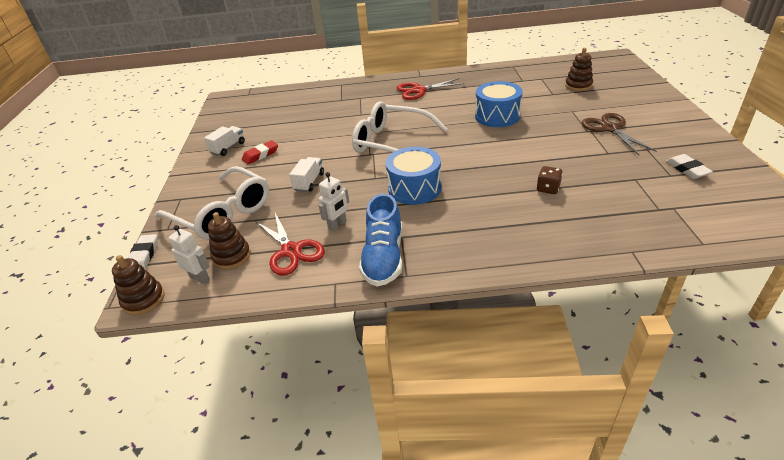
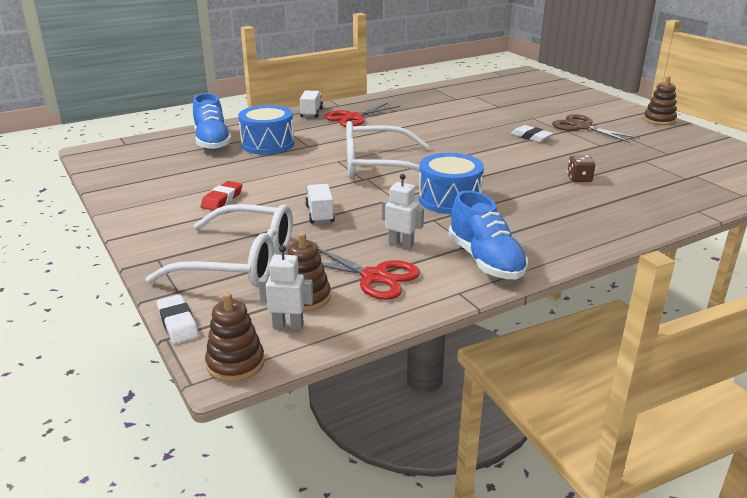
camera: 30 degrees left, 10 degrees down
white truck [204,126,245,156] -> white truck moved to [300,90,323,118]
white robot [318,172,349,231] -> white robot turned 75 degrees counterclockwise [382,174,424,249]
blue drum [475,81,523,127] -> blue drum moved to [238,105,294,155]
brown stacking toy [565,48,593,91] -> brown stacking toy moved to [644,76,677,125]
white eraser [666,154,713,179] -> white eraser moved to [511,125,553,142]
none -> blue shoe [193,93,232,150]

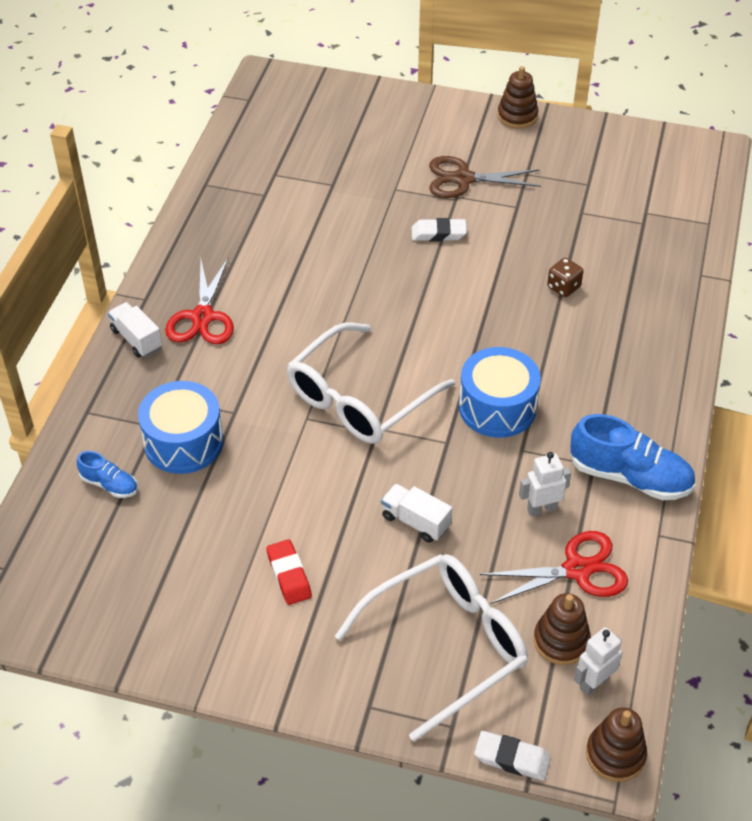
camera: 45 degrees left, 20 degrees up
blue shoe [193,93,232,150] -> blue shoe [77,451,138,498], size x0.52

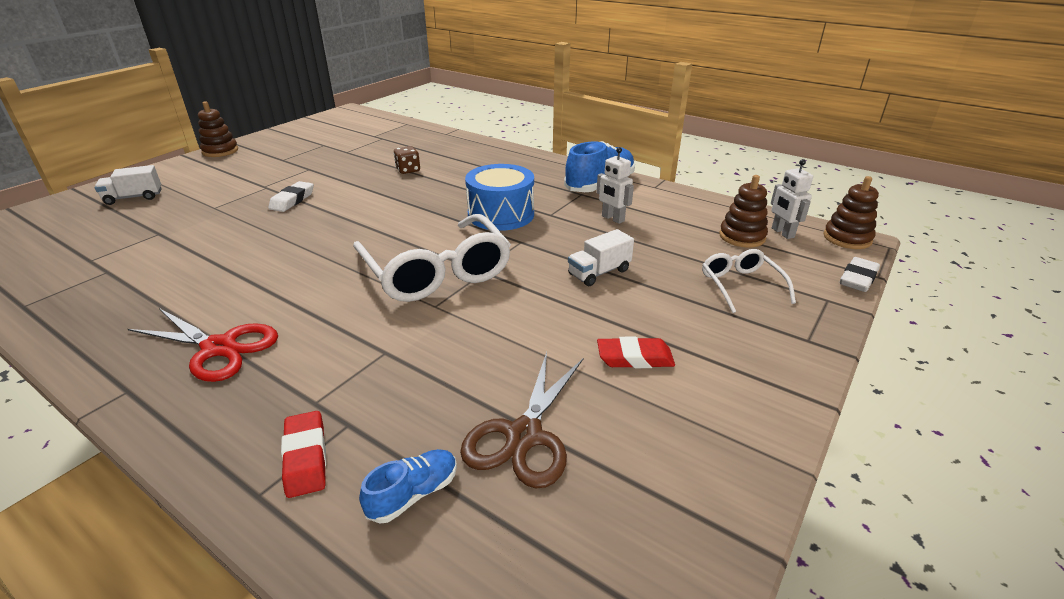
camera: 70 degrees left, 15 degrees down
white truck [108,302,162,358] -> white truck moved to [94,165,162,205]
blue drum [138,381,224,474] -> none
white glasses [335,554,528,741] -> white glasses [702,249,796,313], size x0.52
brown scissors [429,156,541,198] -> brown scissors moved to [460,352,584,488]
red scissors [480,531,628,604] -> none
white robot [519,452,571,516] -> white robot turned 45 degrees counterclockwise [596,147,634,224]
none -> red eraser [281,411,326,498]

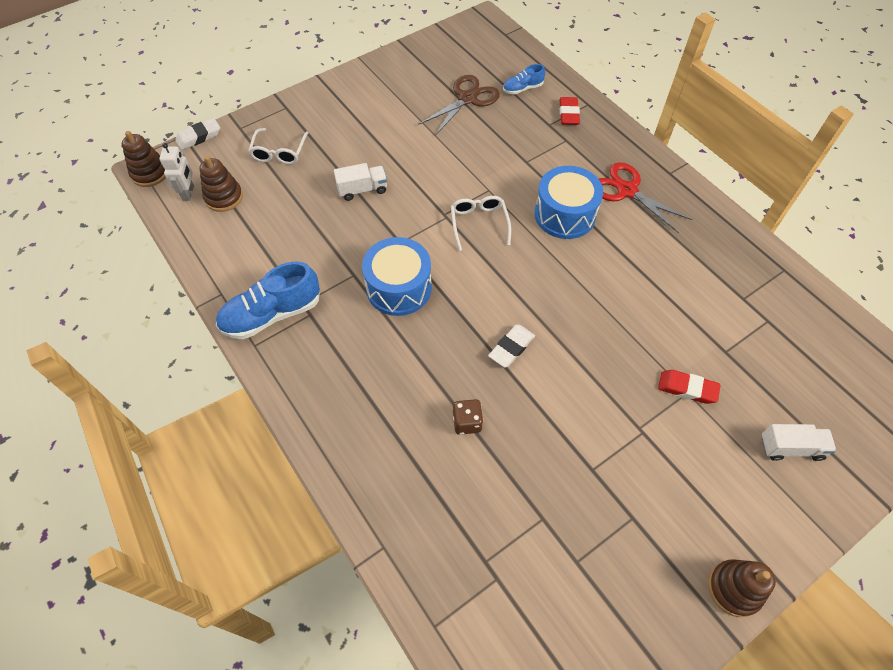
camera: 160 degrees left, 25 degrees up
white eraser [268,181,314,212] -> white eraser moved to [488,324,535,368]
white glasses [353,214,511,302] -> white glasses [451,196,511,251], size x0.52
white robot [596,147,634,224] -> none
red eraser [597,337,675,368] -> red eraser moved to [658,370,720,404]
none -> blue drum [535,166,603,239]

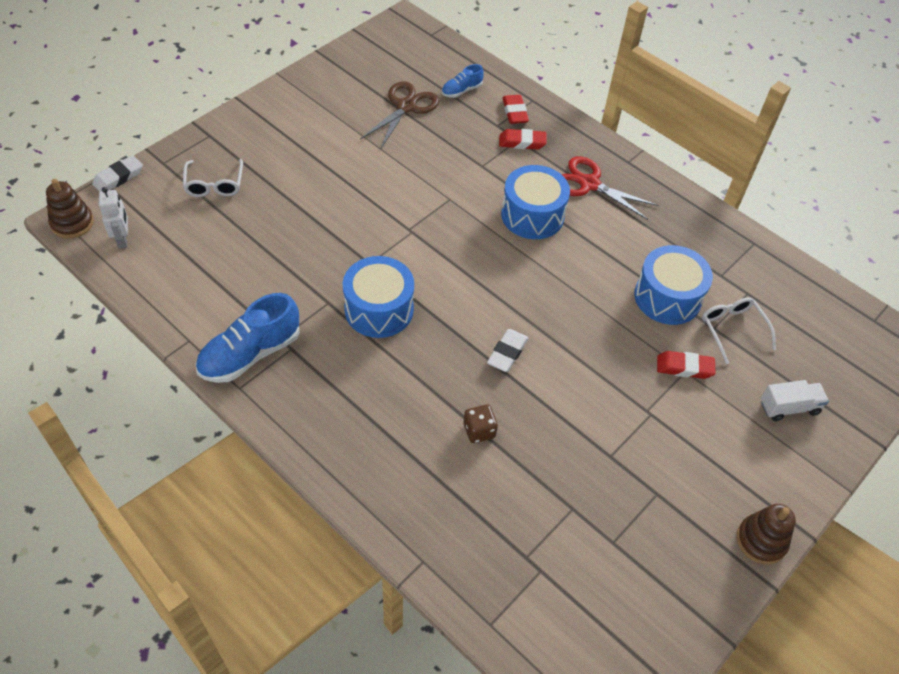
camera: 15 degrees left, 5 degrees down
brown stacking toy [199,156,243,212] -> none
white truck [334,163,387,201] -> none
white glasses [451,196,511,251] -> white glasses moved to [702,297,776,364]
none -> red eraser [499,129,547,150]
none -> blue drum [634,245,713,325]

